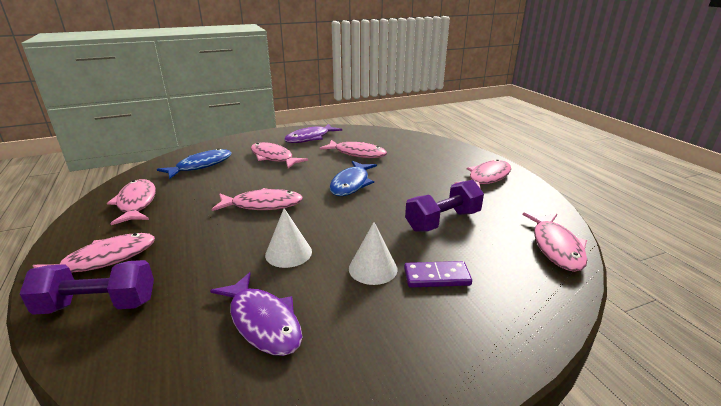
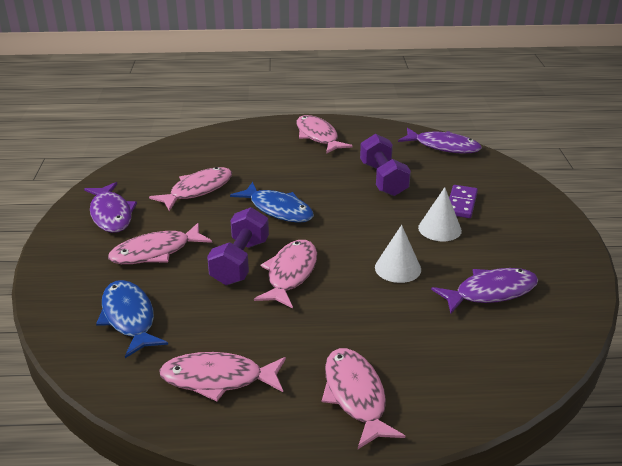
camera: 70 degrees left, 5 degrees up
purple dumbbell [20,260,154,315] -> purple dumbbell moved to [207,207,269,285]
pink fish [523,212,587,272] -> purple fish [398,128,482,154]

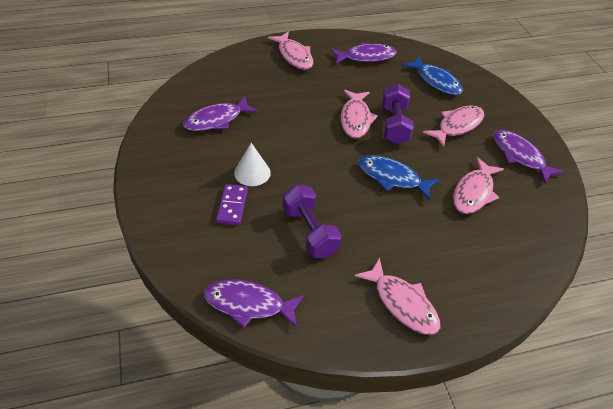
camera: 165 degrees right, 15 degrees up
pink fish [159,352,286,402] -> purple fish [331,42,397,64]
white cone [375,225,421,283] -> none

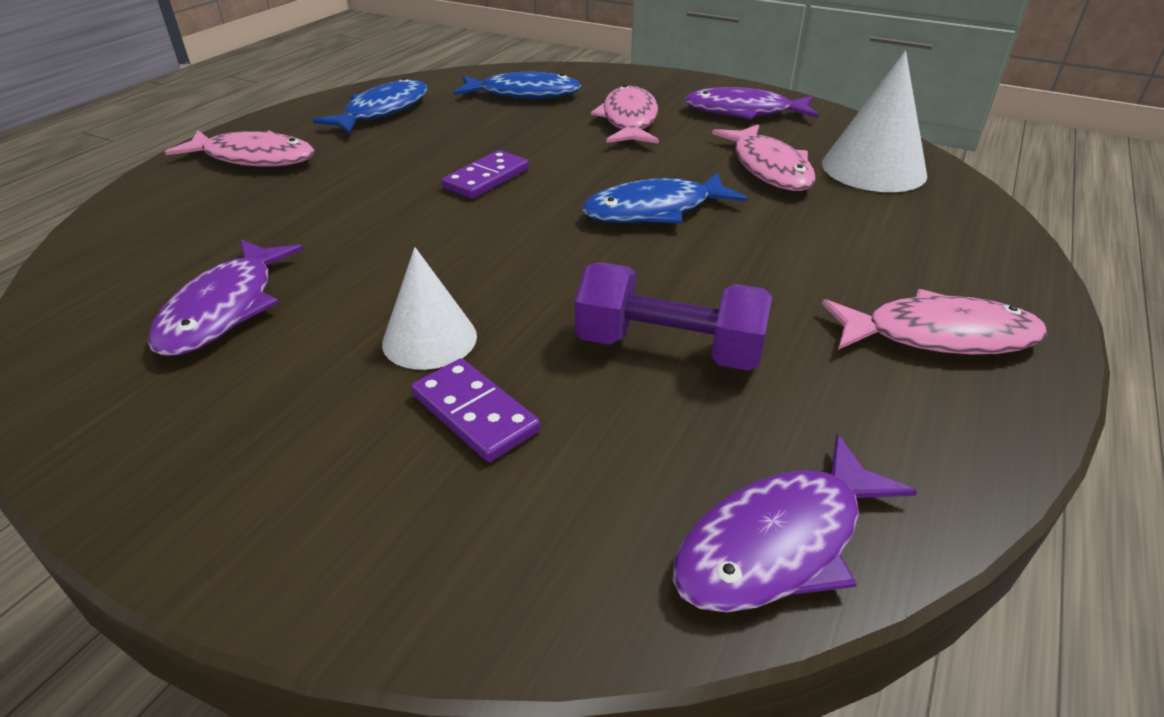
camera: 45 degrees left, 10 degrees down
purple fish [331,42,397,64] -> blue fish [312,78,427,134]
pink fish [340,90,378,139] -> purple domino [441,150,529,199]
purple dumbbell [382,84,414,144] -> none
none -> white cone [822,51,927,192]

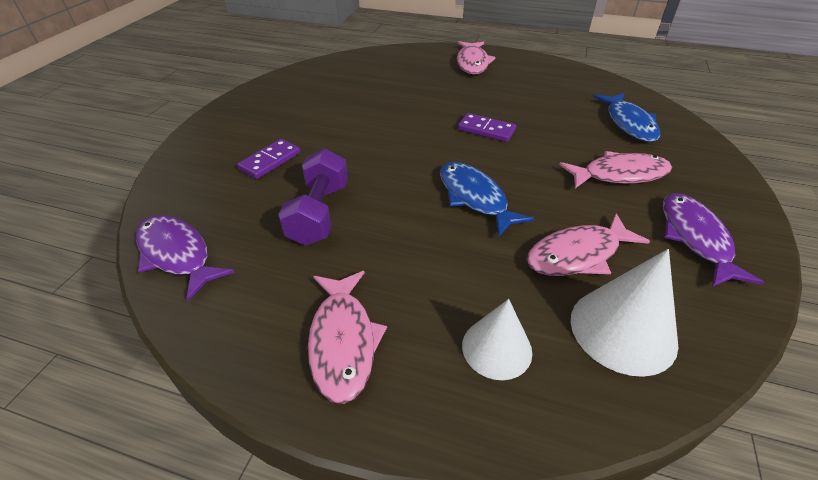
camera: 80 degrees right, 5 degrees up
purple fish [148,239,303,356] -> none
blue fish [312,78,427,134] -> none
white cone [382,247,477,370] -> white cone moved to [462,299,532,380]

